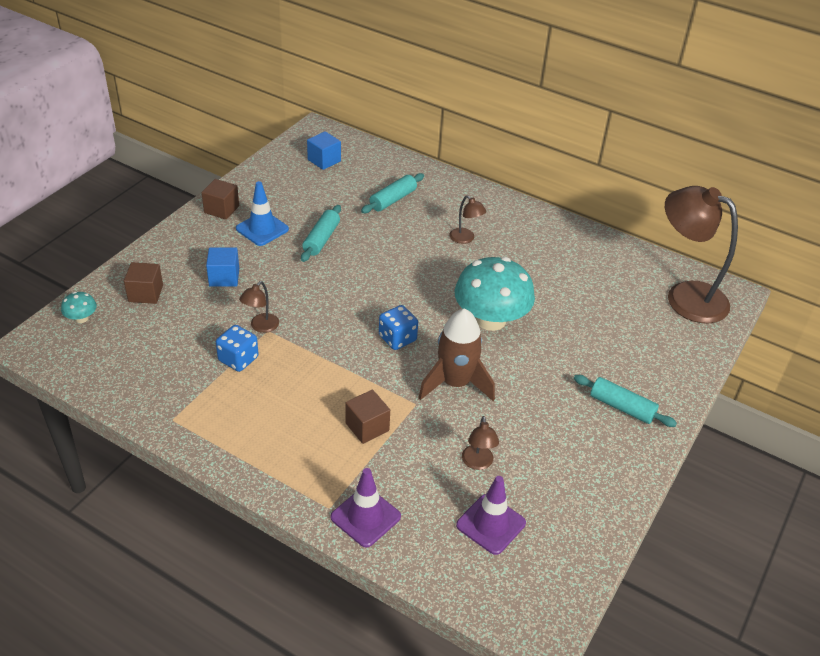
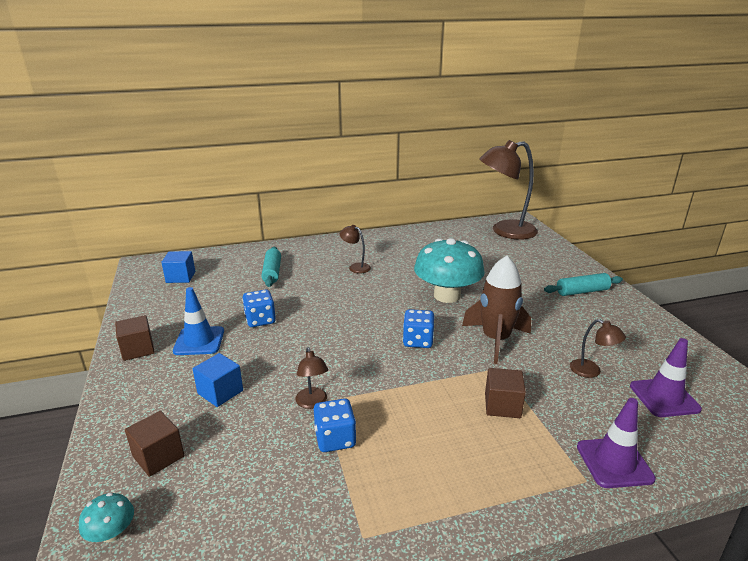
camera: 45 degrees left, 15 degrees down
turquoise rolling pin [301,205,341,262] -> blue dice [242,289,276,327]
brown lamp [449,195,487,244] -> brown lamp turned 150 degrees counterclockwise [340,225,371,274]

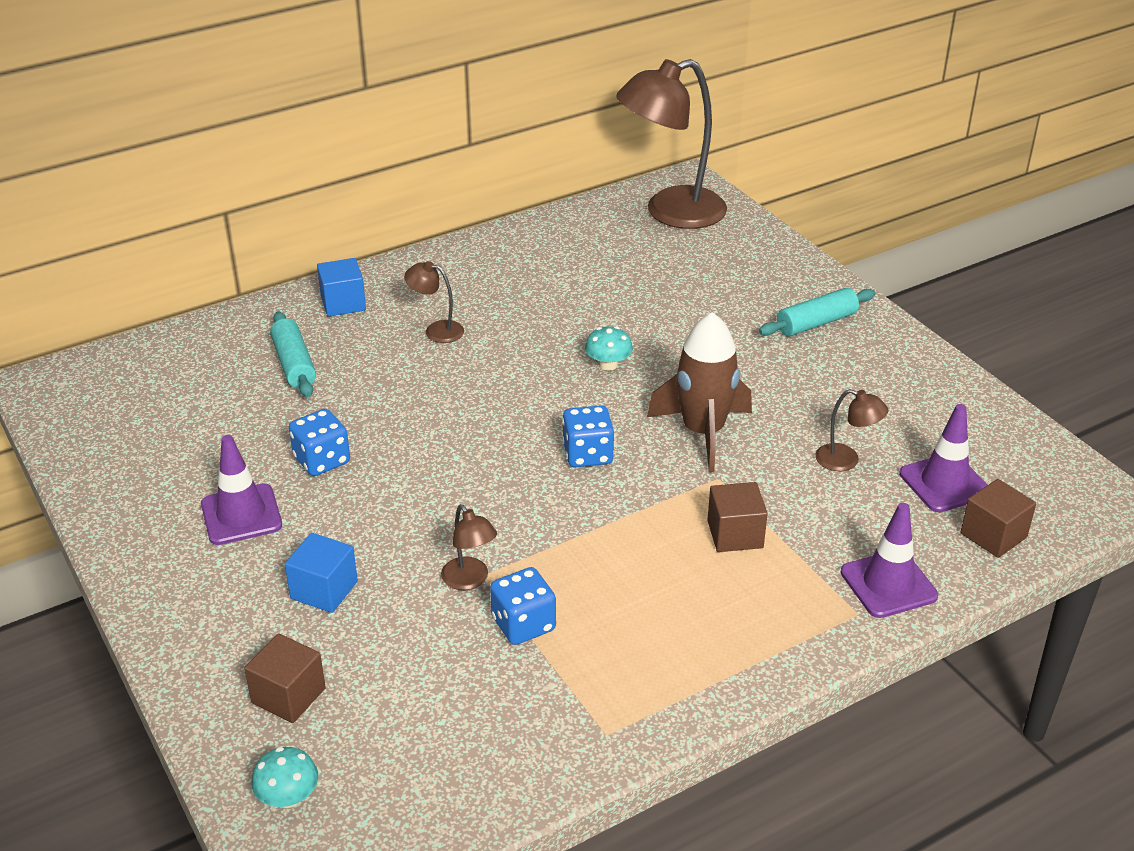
camera: 15 degrees left, 10 degrees up
brown cube [115,315,155,361] -> brown cube moved to [960,479,1036,558]
blue cube [161,251,195,283] -> blue cube moved to [317,258,366,317]
blue traffic cone [173,287,224,355] -> purple traffic cone [201,435,282,545]
turquoise mushroom [414,238,485,303] -> turquoise mushroom [585,326,633,370], size x0.42

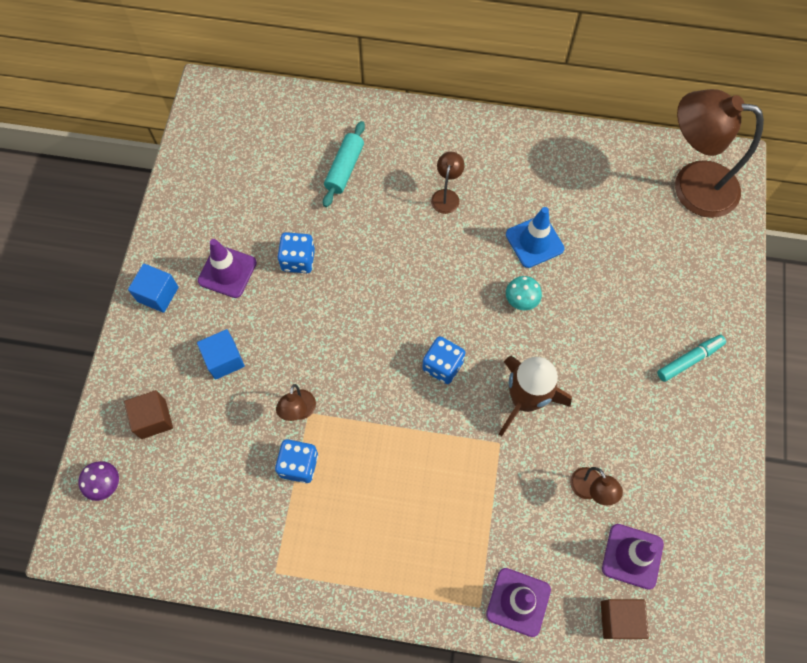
camera: 40 degrees right, 30 degrees up
turquoise mushroom [251,747,318,808] -> purple mushroom [78,461,119,501]
blue cube [317,258,366,317] -> blue cube moved to [128,264,179,313]
brown lamp [404,261,464,343] -> brown lamp turned 45 degrees clockwise [431,152,465,214]
brown cube [707,482,768,552] -> none
turquoise rolling pin [759,288,875,336] -> turquoise marker [657,335,726,382]
none -> blue traffic cone [506,207,564,268]

